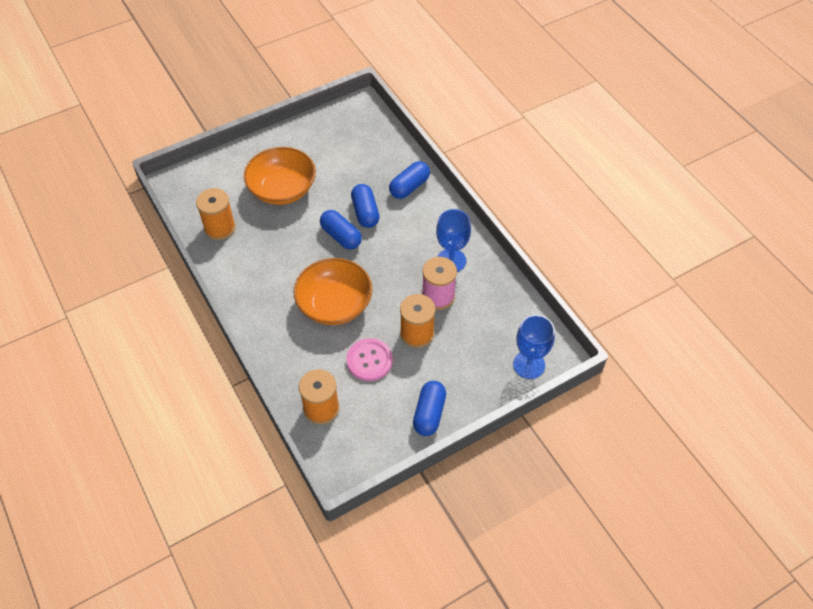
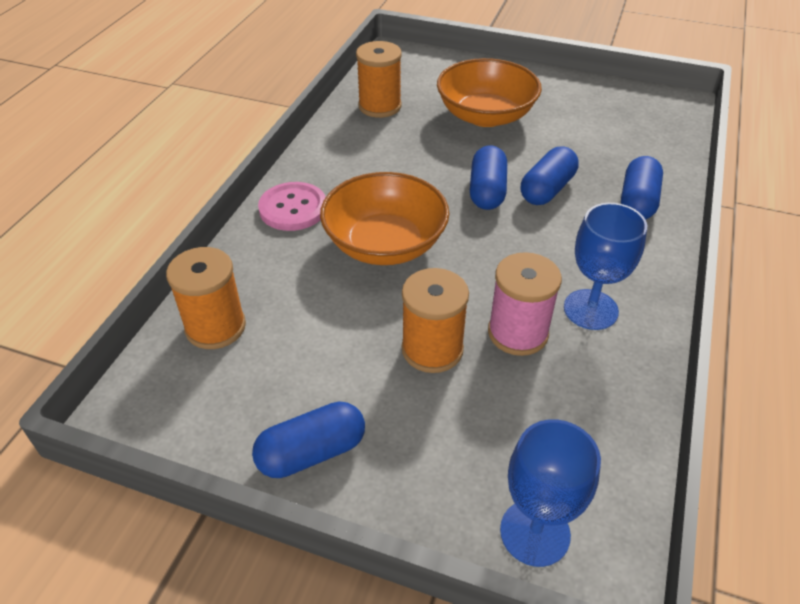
camera: 50 degrees right, 10 degrees down
pink button [346,338,393,381] -> pink button moved to [258,182,326,231]
blue capsule [389,161,430,199] -> blue capsule turned 75 degrees counterclockwise [621,156,663,220]

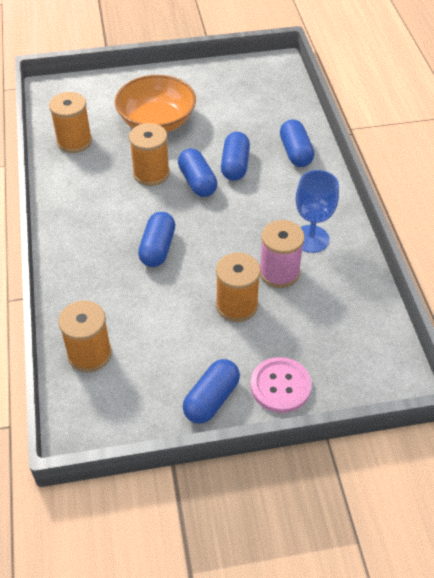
camera: 30 degrees left, 5 degrees up
pink button [258,182,326,231] -> pink button moved to [251,357,312,413]
orange bowl [320,172,449,265] -> blue capsule [138,212,175,267]
blue goblet [500,419,601,567] -> none
none -> orange spool [129,123,170,186]

